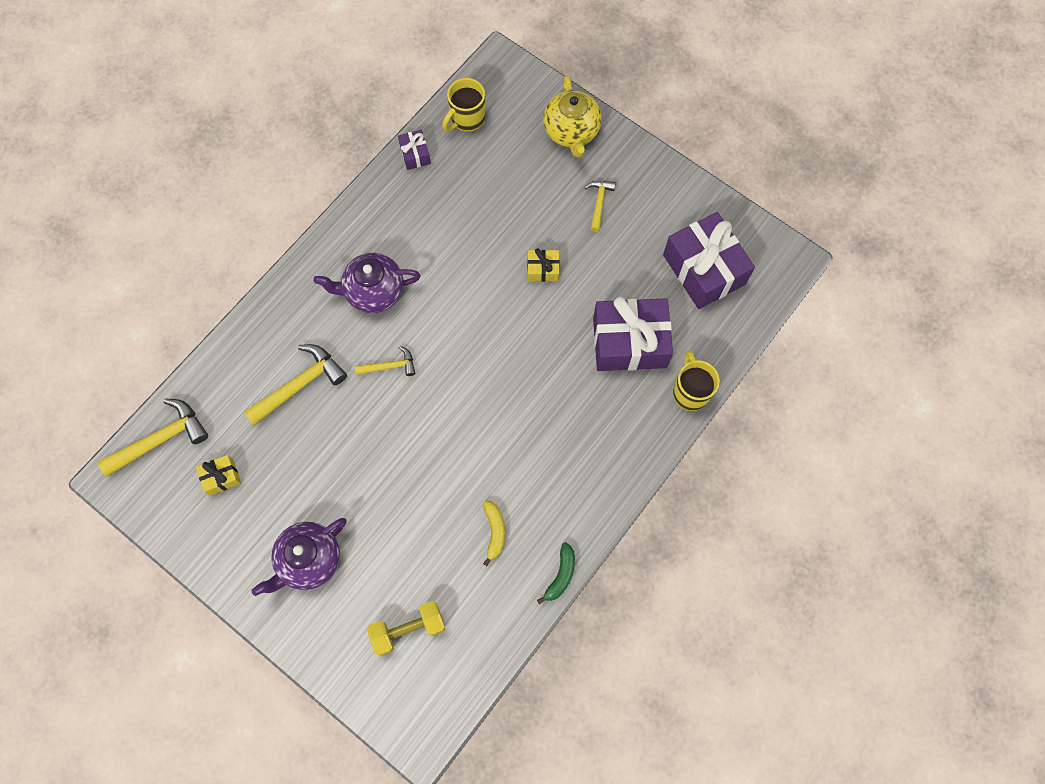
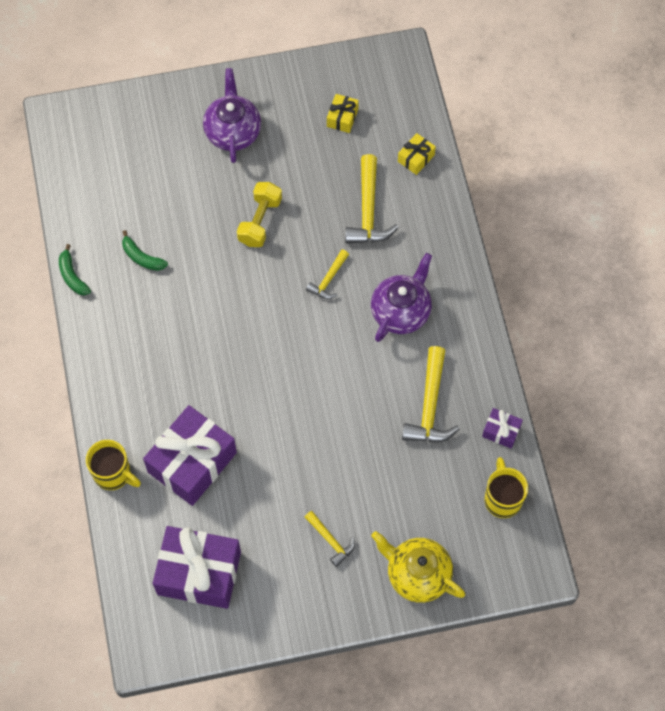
camera: 130 degrees right, 5 degrees down
yellow hammer [97,399,208,477] -> yellow hammer moved to [402,346,460,443]
yellow dumbbell [367,601,446,656] -> yellow dumbbell moved to [237,182,282,247]
yellow banana [483,500,505,566] -> green banana [122,230,168,271]
yellow gift [527,248,560,282] -> yellow gift moved to [398,133,436,175]

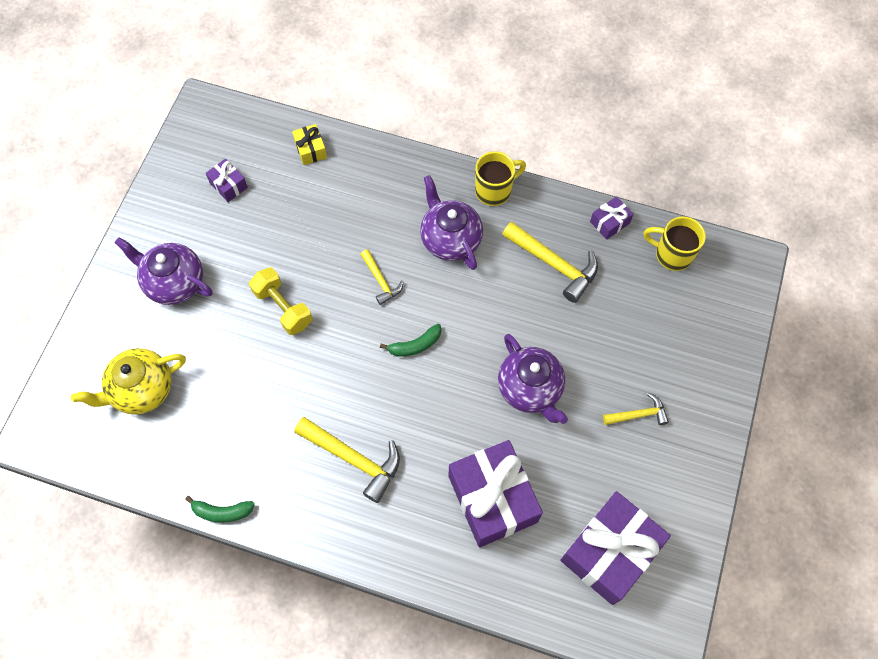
camera: 60 degrees left, 0 degrees up
yellow mug [86,440,141,490] -> yellow mug moved to [475,151,526,206]
green banana [122,230,168,271] -> green banana moved to [380,324,441,357]
yellow gift [327,94,359,133] -> purple gift [206,159,248,202]
yellow hammer [345,154,399,244] -> yellow hammer moved to [294,417,400,503]
yellow teapot [371,531,465,603] -> yellow teapot moved to [71,348,186,414]
none -> purple teapot [498,334,568,424]

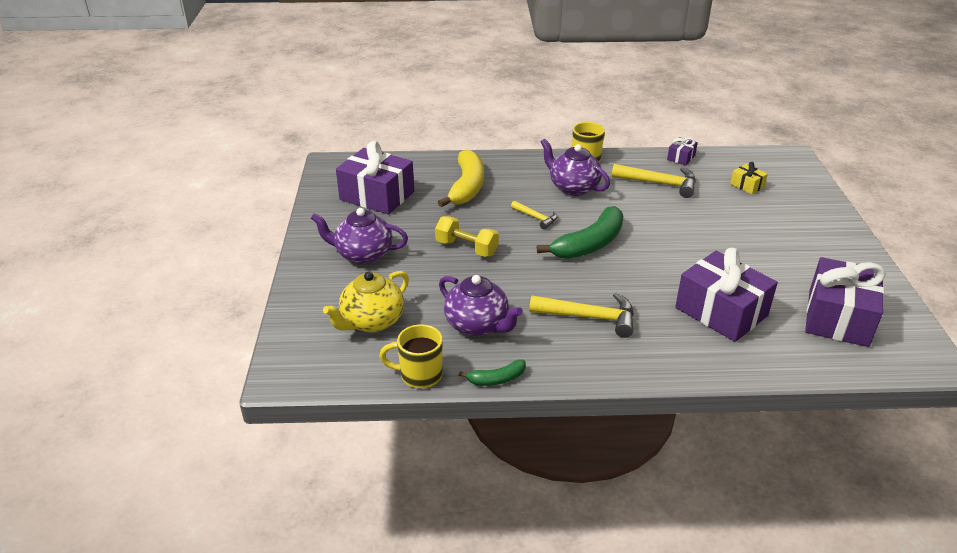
camera: 20 degrees left, 30 degrees down
purple gift [206,159,248,202] -> purple gift [336,141,414,215], size x2.22
yellow gift [292,124,327,165] -> yellow gift moved to [730,162,768,194]
green banana [380,324,441,357] -> green banana [537,206,623,259], size x1.99
purple teapot [498,334,568,424] -> purple teapot moved to [439,275,523,336]
yellow hammer [603,393,669,425] -> none
yellow mug [644,216,706,271] -> yellow mug moved to [379,324,443,389]
none -> yellow banana [438,149,484,207]

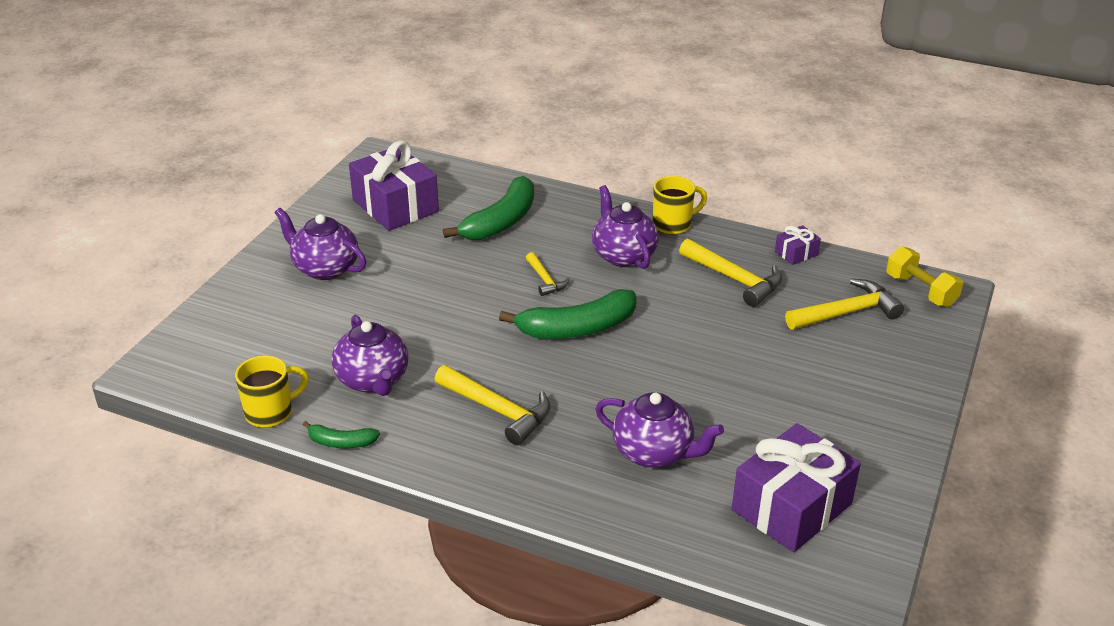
camera: 25 degrees right, 0 degrees up
yellow teapot [323,271,409,332] -> none
yellow mug [379,324,443,389] -> yellow mug turned 120 degrees clockwise [235,356,309,428]
yellow dumbbell [435,216,499,257] -> yellow dumbbell moved to [886,246,963,307]
yellow banana [438,149,484,207] -> green banana [443,176,534,240]
purple gift [675,248,778,342] -> purple teapot [595,393,724,468]
yellow gift [730,162,768,194] -> yellow hammer [785,278,904,330]

